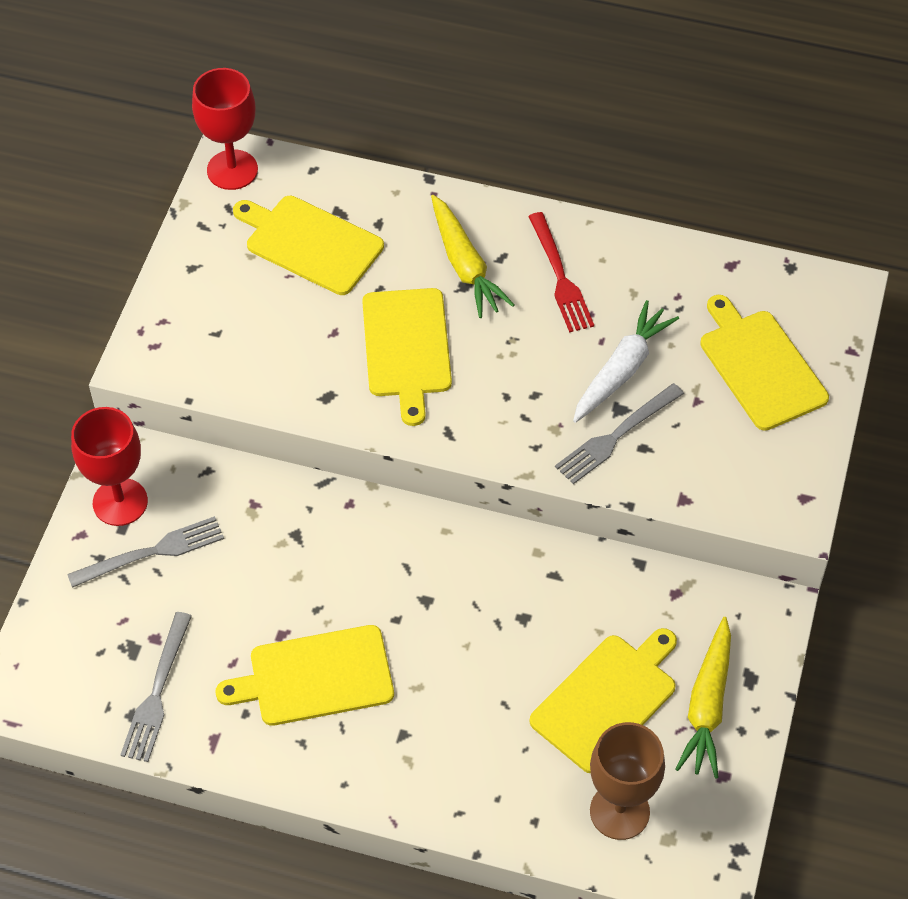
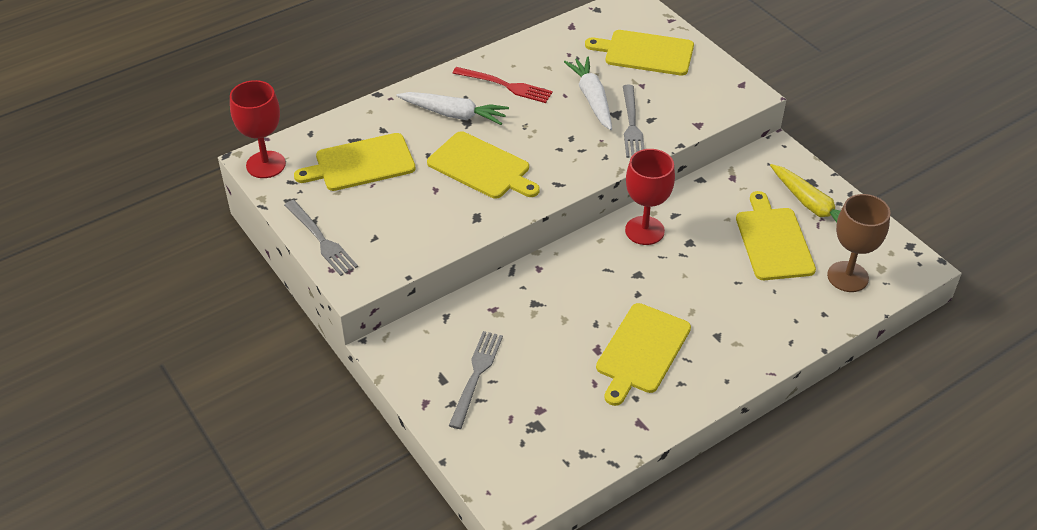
camera: 50 degrees left, 10 degrees down
red goblet [71,407,148,526] -> red goblet moved to [625,149,675,245]
grey fork [120,612,192,762] -> grey fork moved to [284,200,358,276]
yellow carrot [431,195,514,318] -> white carrot [396,92,509,125]

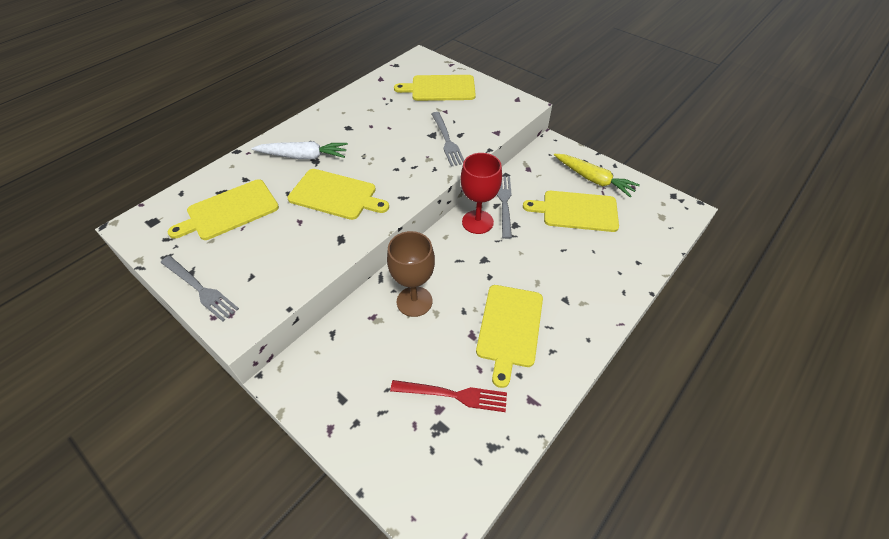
camera: 15 degrees left, 5 degrees up
red goblet [230,80,286,178] -> none
grey fork [449,331,503,429] -> grey fork moved to [497,176,512,239]
red fork [453,67,553,103] -> red fork moved to [390,380,507,412]
white carrot [564,57,612,130] -> none
yellow cutting board [736,191,816,280] -> yellow cutting board turned 60 degrees counterclockwise [523,191,619,232]
brown goblet [827,194,890,292] -> brown goblet moved to [387,231,435,317]

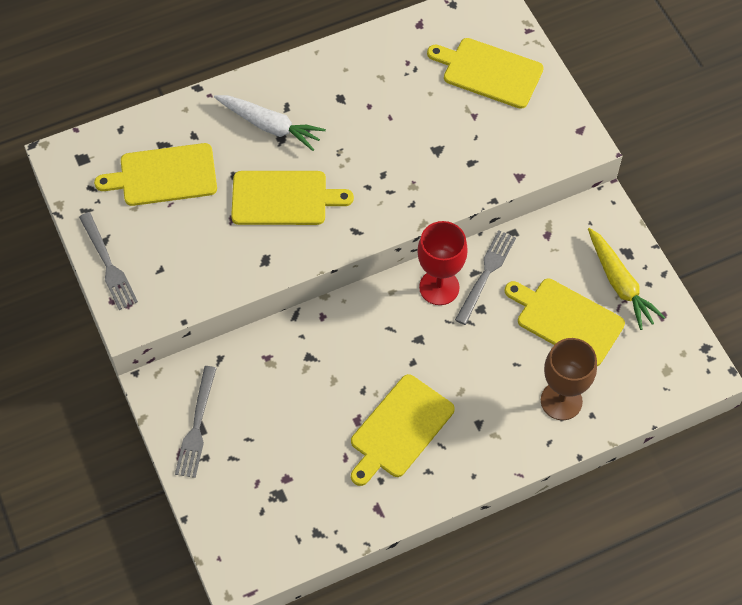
camera: 25 degrees right, 10 degrees up
yellow cutting board [287,169,389,220] -> yellow cutting board turned 45 degrees counterclockwise [231,171,354,225]
brown goblet [387,231,435,317] -> brown goblet moved to [541,338,597,420]
red fork [390,380,507,412] -> none
grey fork [432,112,464,167] -> grey fork moved to [175,366,217,478]

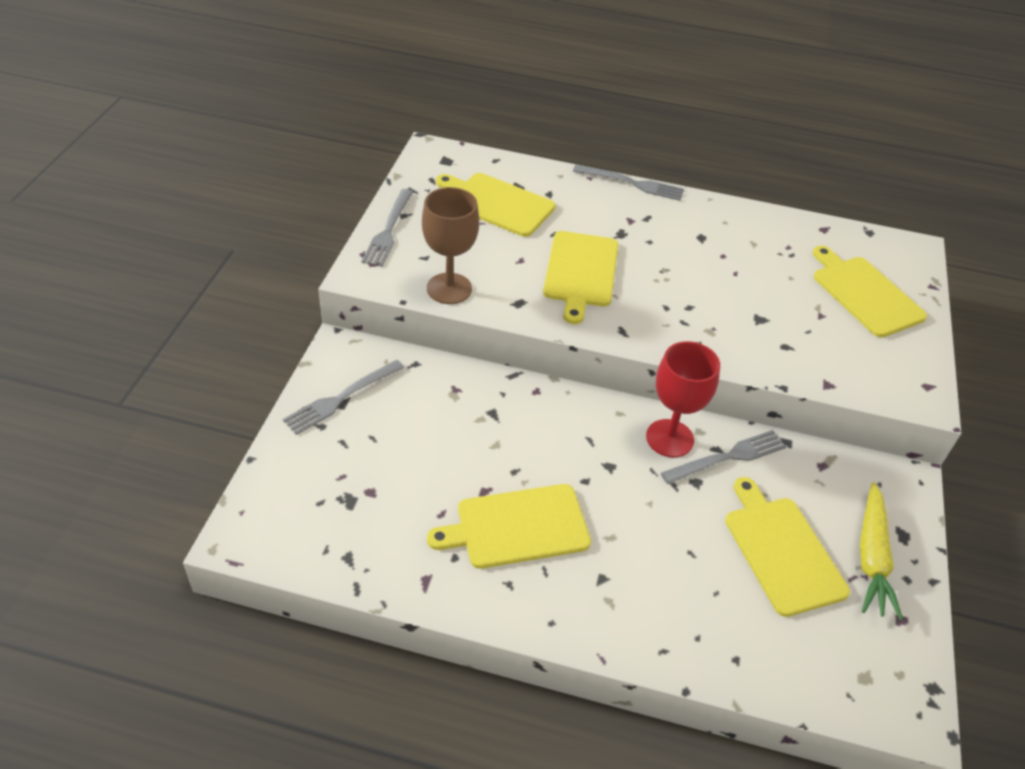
camera: 35 degrees right, 15 degrees down
white carrot [214,95,326,151] -> none
yellow cutting board [231,171,354,225] -> yellow cutting board turned 60 degrees clockwise [543,231,618,324]
brown goblet [541,338,597,420] -> brown goblet moved to [422,187,479,304]
none -> grey fork [573,165,684,201]

